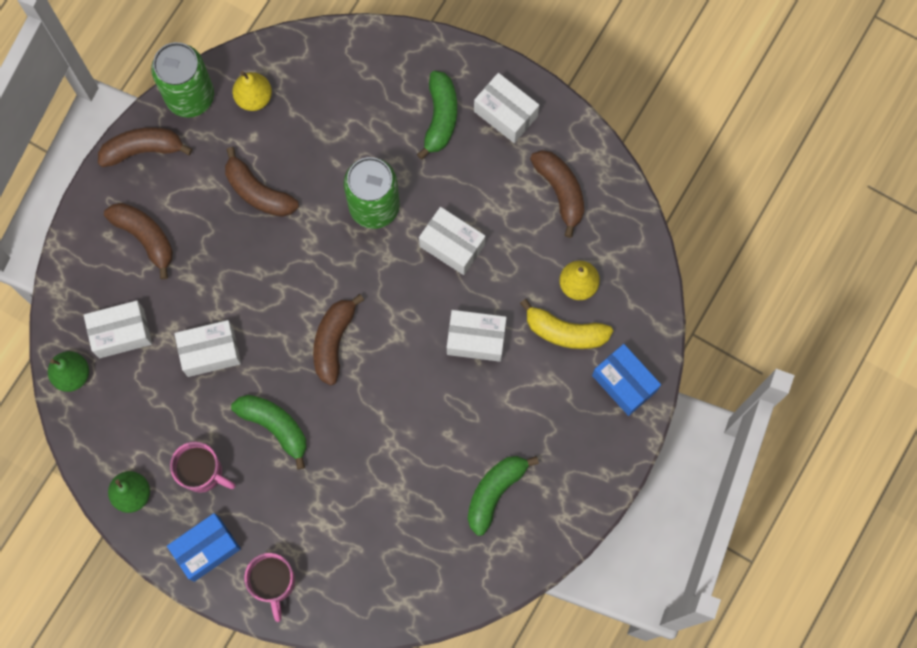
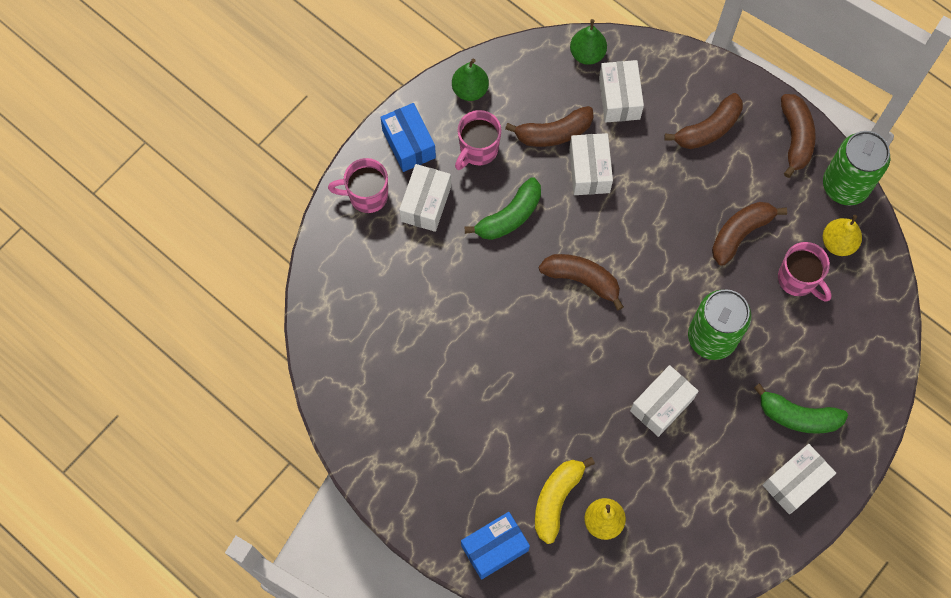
camera: 100 degrees right, 5 degrees down
white box [447,310,507,362] -> white box moved to [399,164,451,232]
green banana [468,456,539,536] -> none
brown banana [530,150,584,238] -> brown banana moved to [505,106,594,147]
none -> pink mug [778,242,832,301]

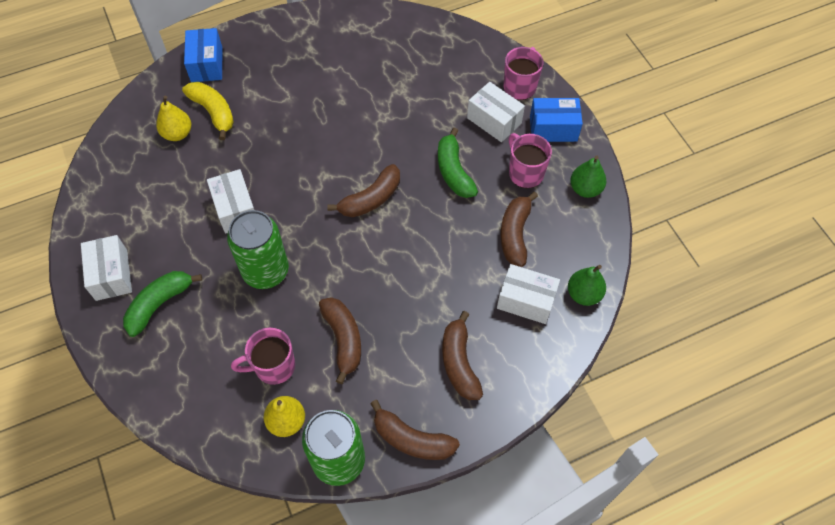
camera: 115 degrees right, 10 degrees down
white box [569,133,613,195] -> none

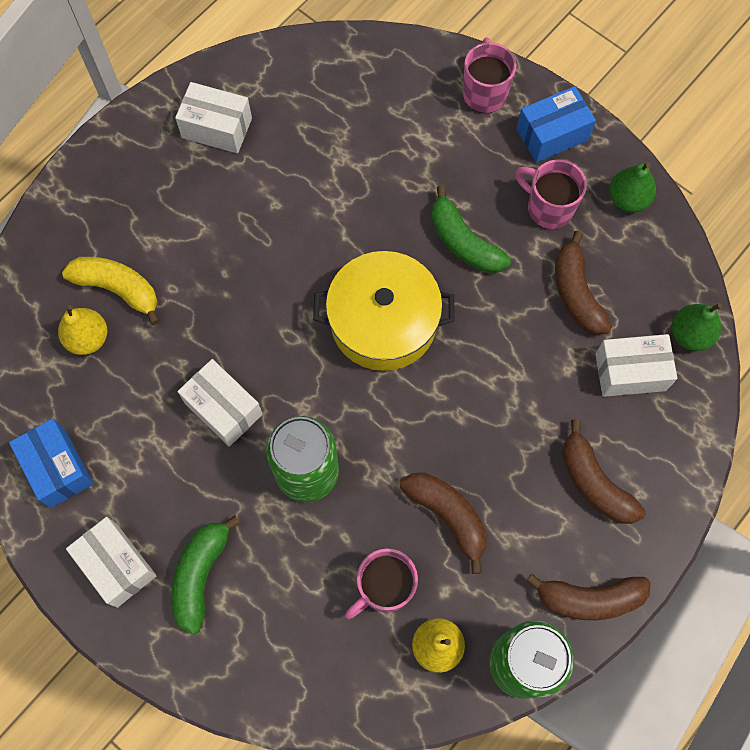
camera: 25 degrees left, 10 degrees up
blue box [184,28,223,82] -> blue box moved to [9,418,93,508]
brown banana [327,164,400,217] -> yellow pot [313,251,455,371]
white box [467,82,525,142] -> white box moved to [175,82,252,153]

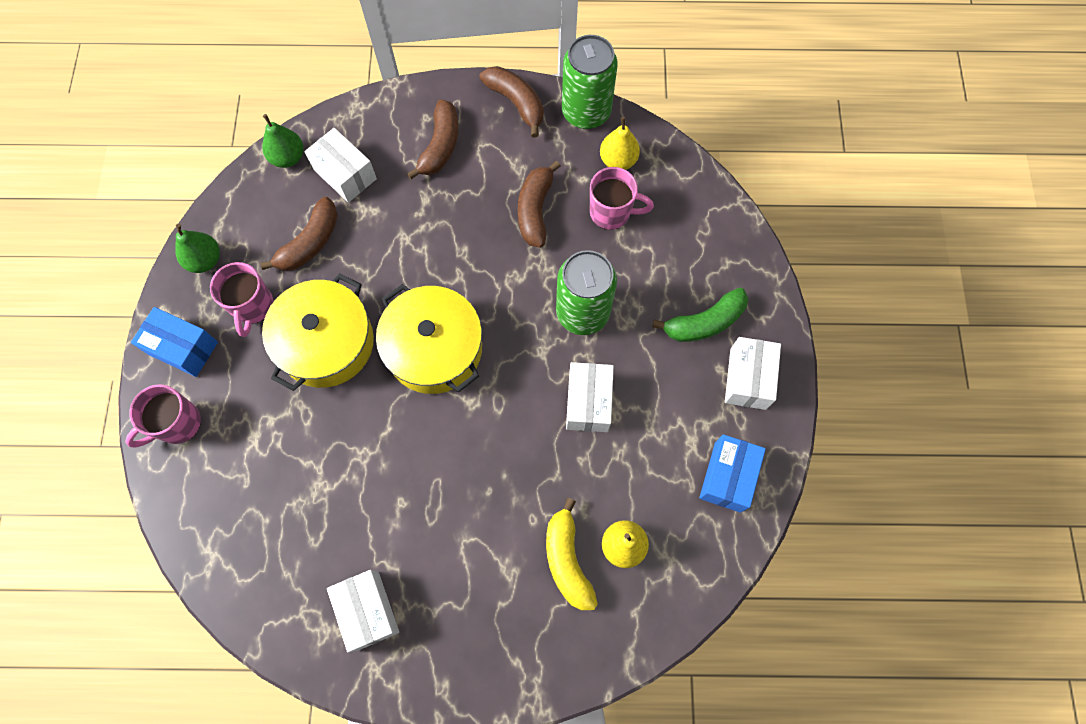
camera: 130 degrees left, 0 degrees up
green banana [431,185,511,273] -> yellow pot [262,273,374,391]

